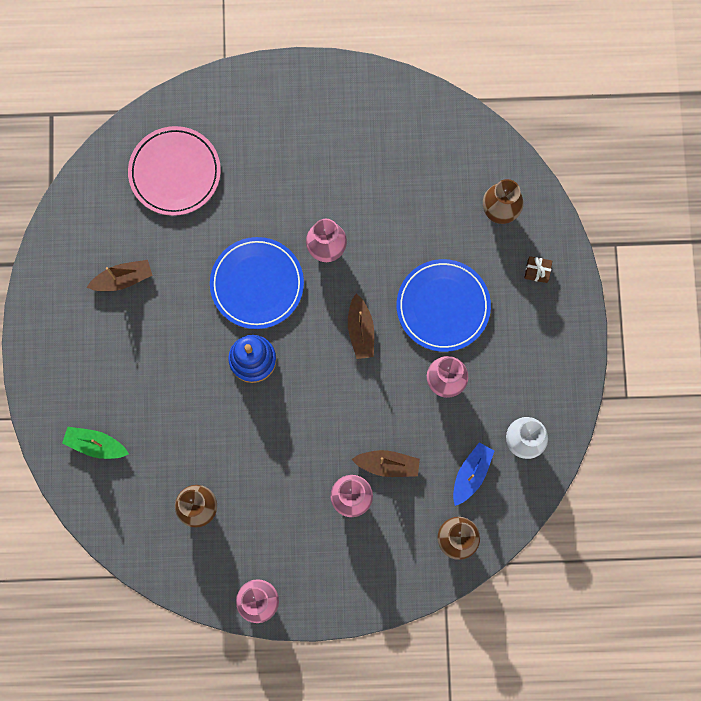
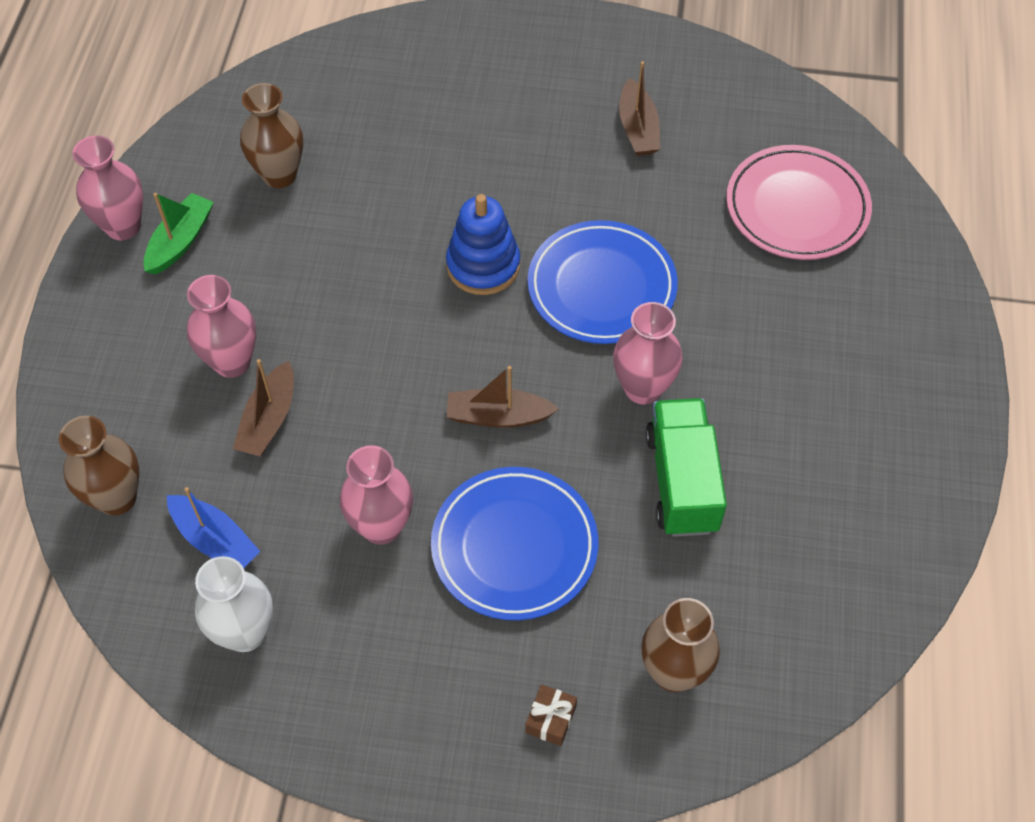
camera: 100 degrees right, 20 degrees down
green boat [62,427,129,459] -> green boat moved to [144,193,214,275]
none -> green truck [646,398,727,537]

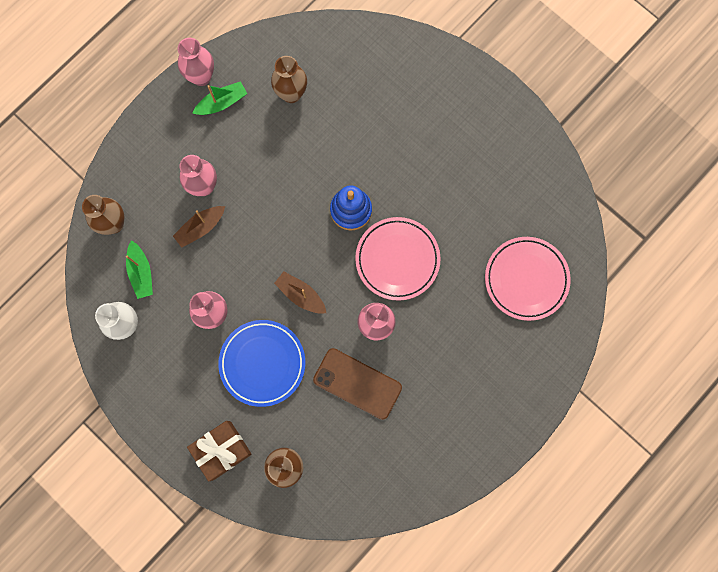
camera: 35 degrees right, 20 degrees up
blue boat [167,487,261,568] -> green boat [126,240,153,299]
brown gift [525,684,577,746] -> brown gift [187,421,252,482], size x2.09
blue plate [528,220,678,344] -> pink plate [355,217,441,301]
brown boat [619,61,660,156] -> none
green truck [646,398,727,537] -> brown phone [313,348,402,420]

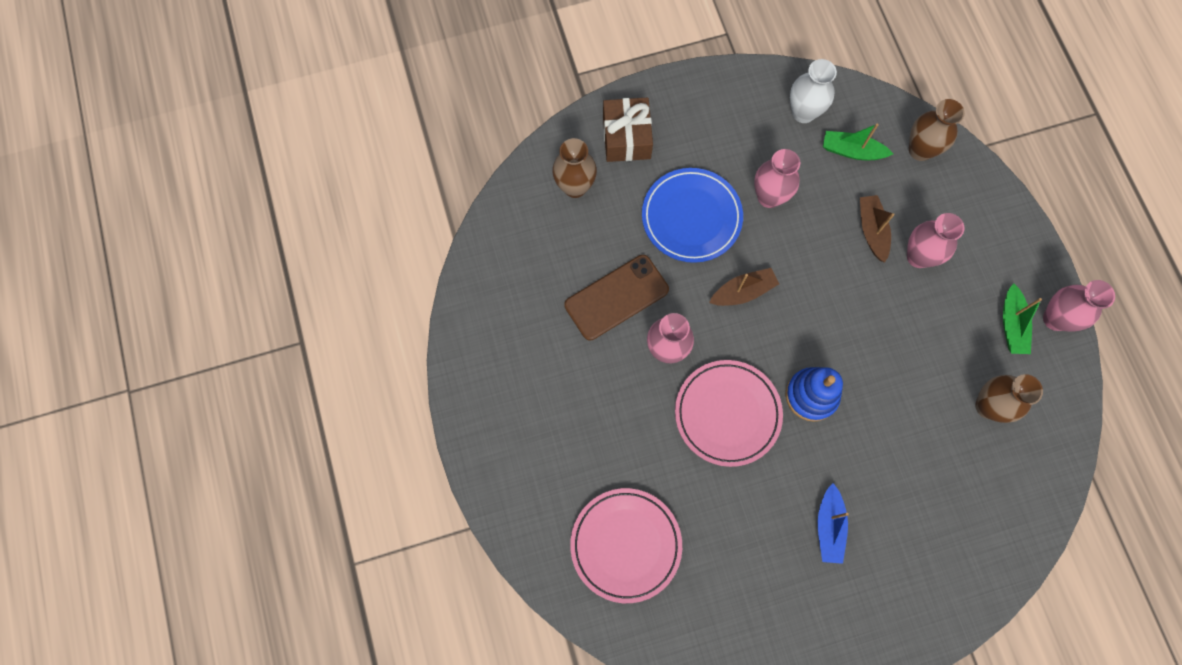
camera: 120 degrees right, 5 degrees down
none -> blue boat [818,483,849,564]

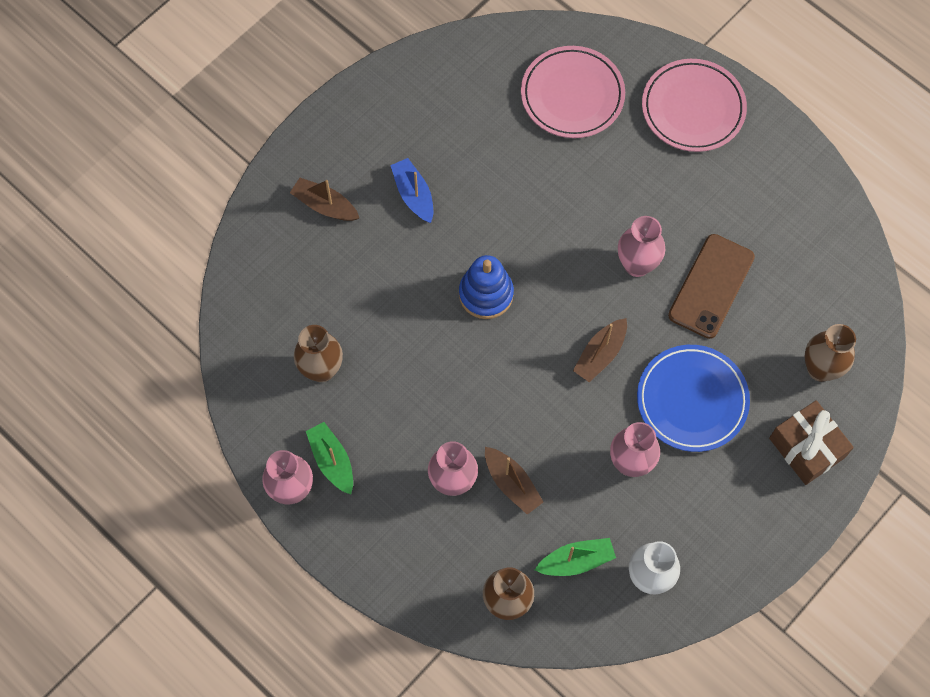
camera: 150 degrees right, 5 degrees down
pink plate [675,360,783,467] -> pink plate moved to [642,59,747,152]
none -> brown boat [290,178,359,221]

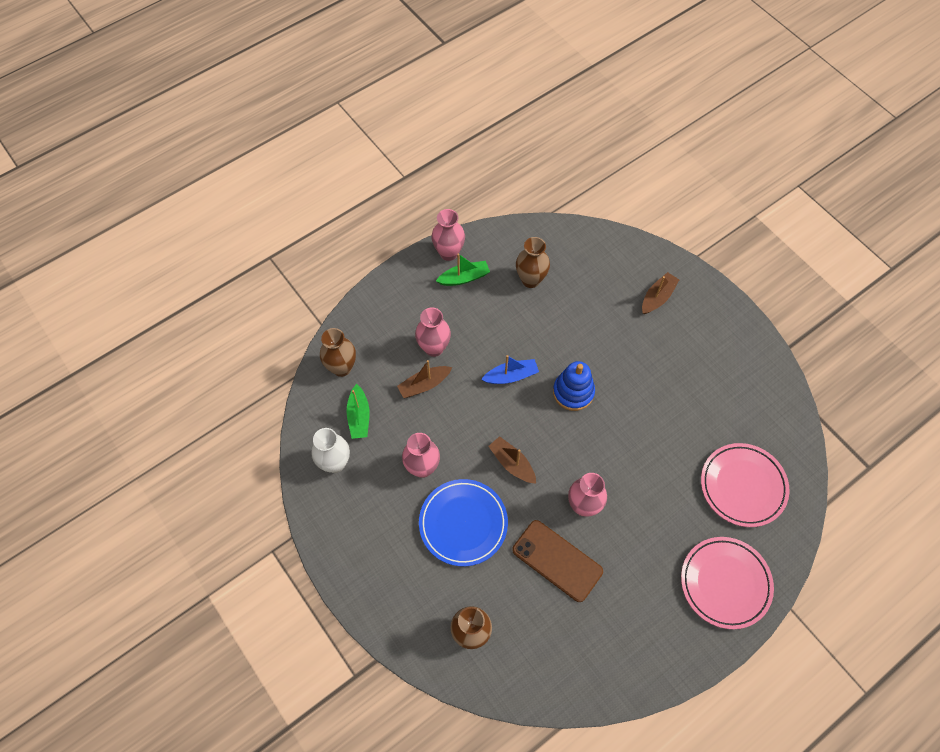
camera: 100 degrees right, 5 degrees down
blue boat [390,158,433,223] -> blue boat moved to [481,355,539,384]
brown gift [769,400,854,485] -> none

